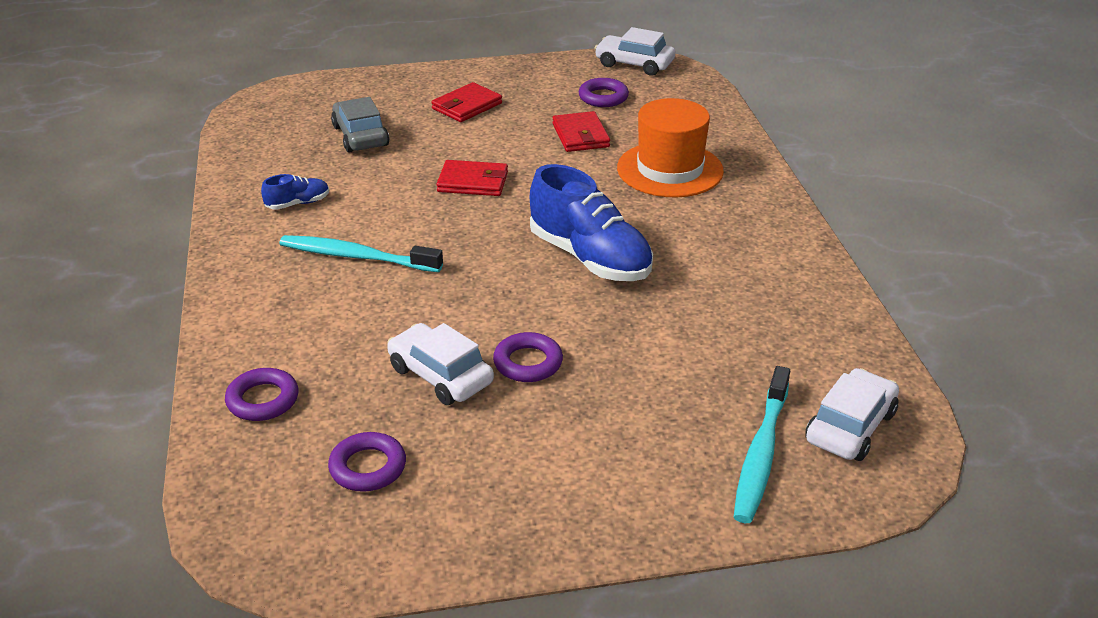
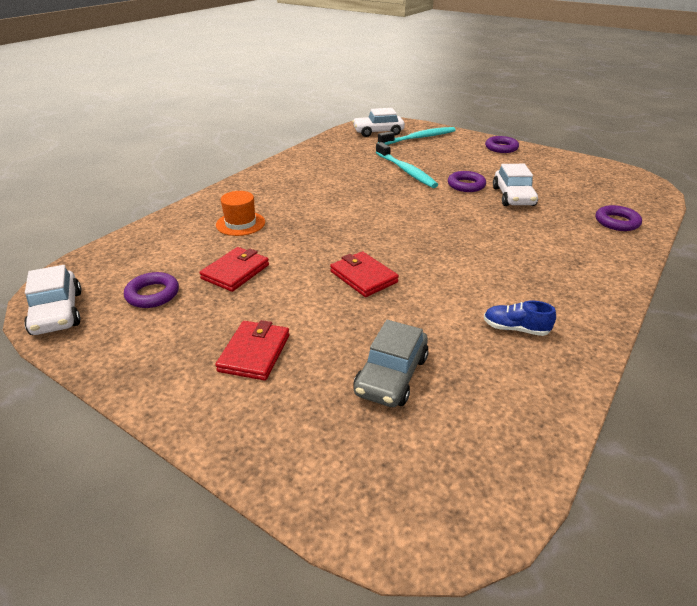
camera: 135 degrees left, 0 degrees up
turquoise toothbrush [279,235,443,272] -> turquoise toothbrush moved to [376,142,438,188]
purple ring [328,432,406,492] -> purple ring moved to [485,136,519,153]
red wallet [432,82,502,122] -> red wallet turned 75 degrees counterclockwise [215,320,290,381]
blue shoe [530,164,653,281] -> none
orange hat [617,98,724,198] -> orange hat [216,191,265,236], size x0.59

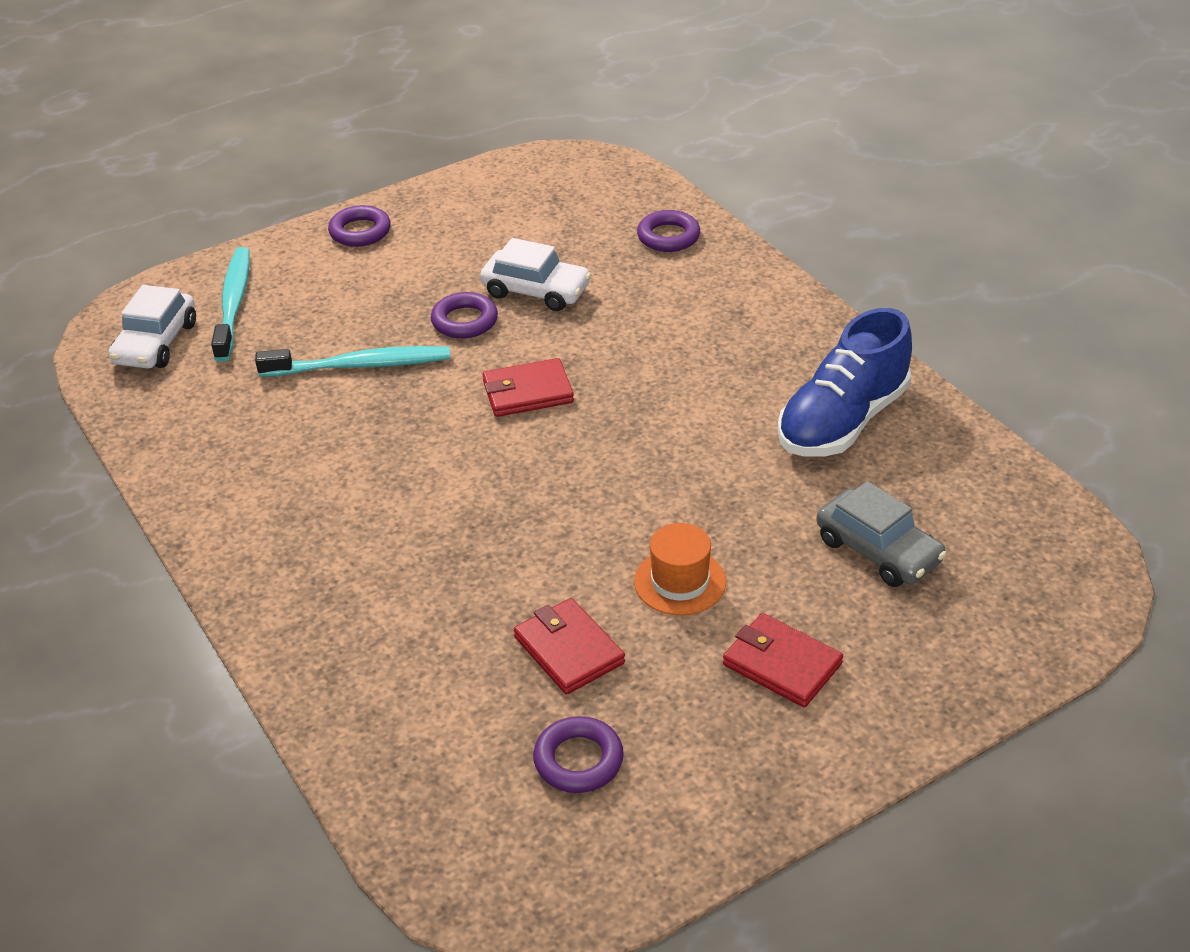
camera: 65 degrees left, 5 degrees up
white car [24,265,82,335] -> none
orange hat [216,191,265,236] -> orange hat moved to [634,523,726,615]
red wallet [330,251,399,297] -> red wallet moved to [482,358,574,417]
blue shoe [484,301,556,336] -> blue shoe [777,308,912,457], size x2.18

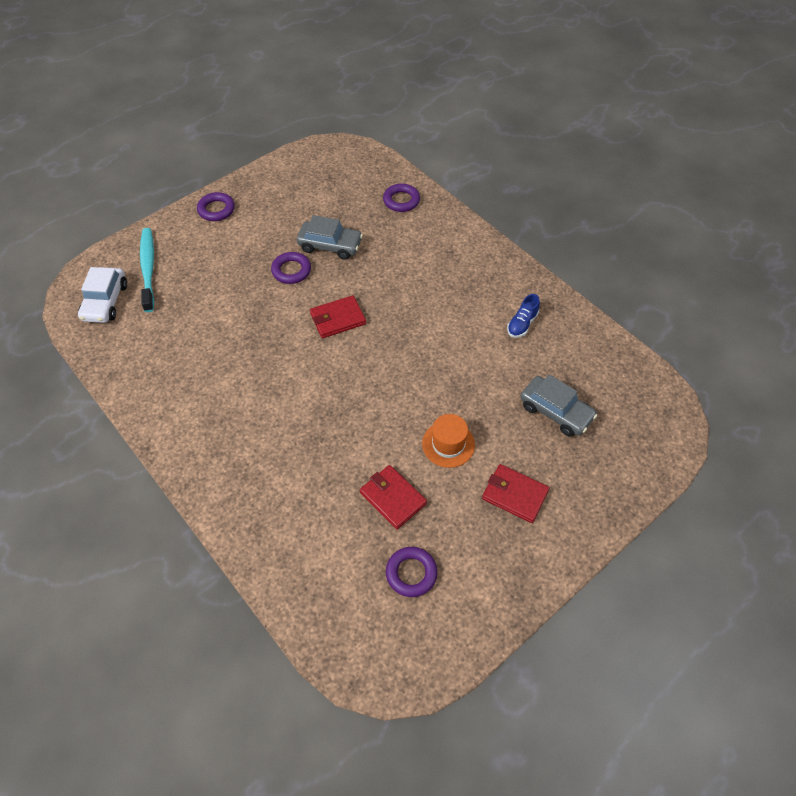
camera: 10 degrees left, 15 degrees up
turquoise toothbrush [255,346,450,377] -> none
white car [480,238,592,311] -> grey car [297,215,363,260]
blue shoe [777,308,912,457] -> blue shoe [507,294,540,338], size x0.46

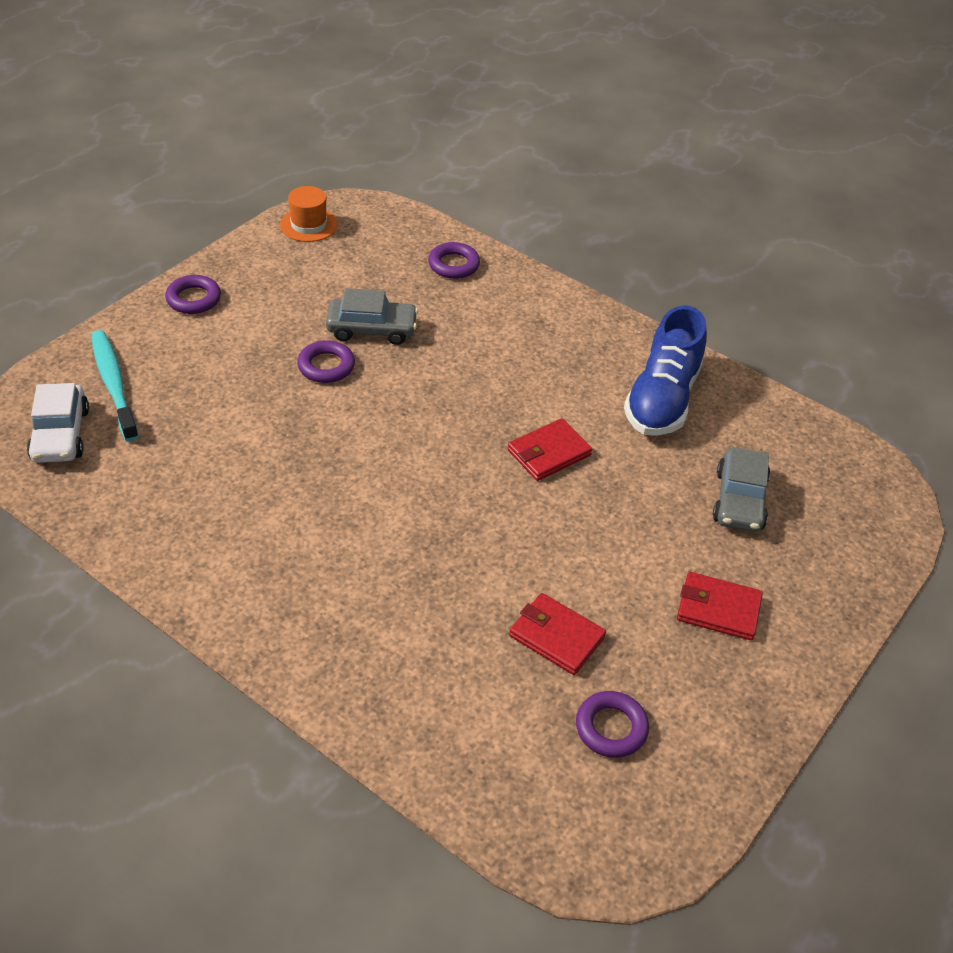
camera: 15 degrees left, 10 degrees down
red wallet [310,295,366,338] -> red wallet moved to [508,418,592,481]
orange hat [422,414,475,468] -> orange hat moved to [280,186,338,242]
blue shoe [507,294,540,338] -> blue shoe [624,305,707,436], size x2.18
grey car [520,374,597,437] -> grey car turned 75 degrees clockwise [713,447,770,532]

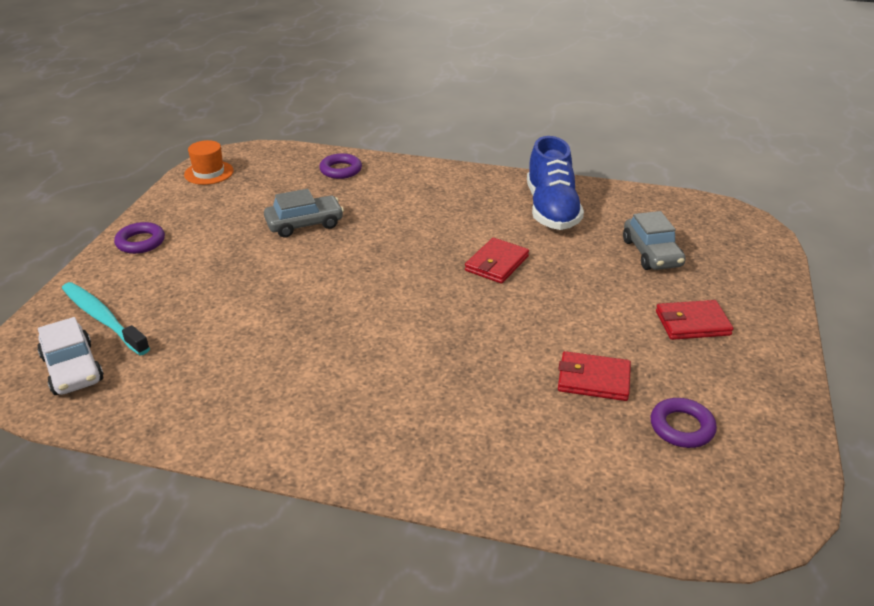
camera: 20 degrees left, 10 degrees down
purple ring [297,340,355,383] -> none

